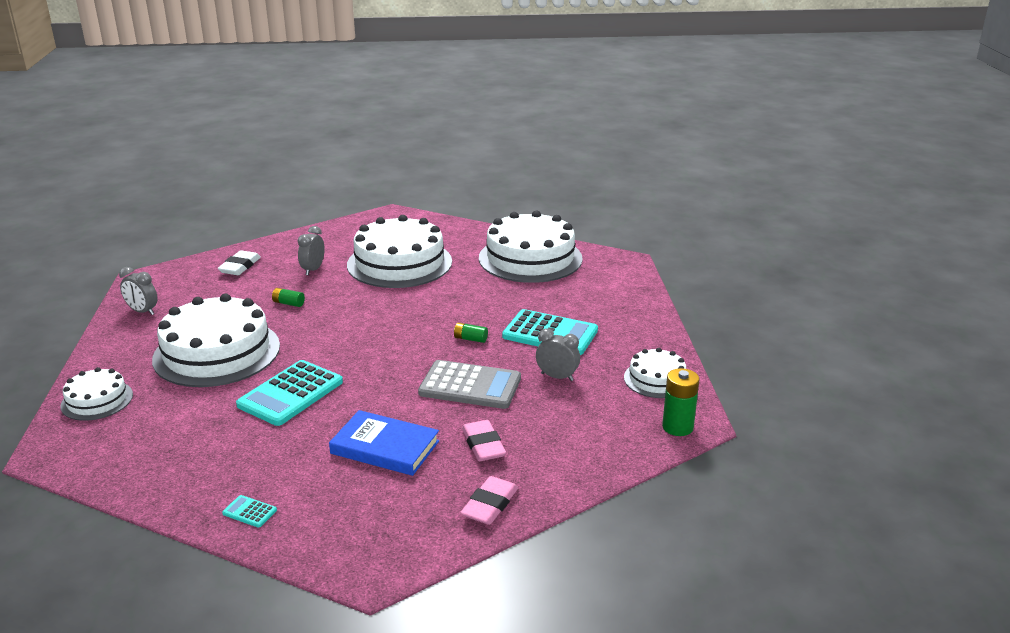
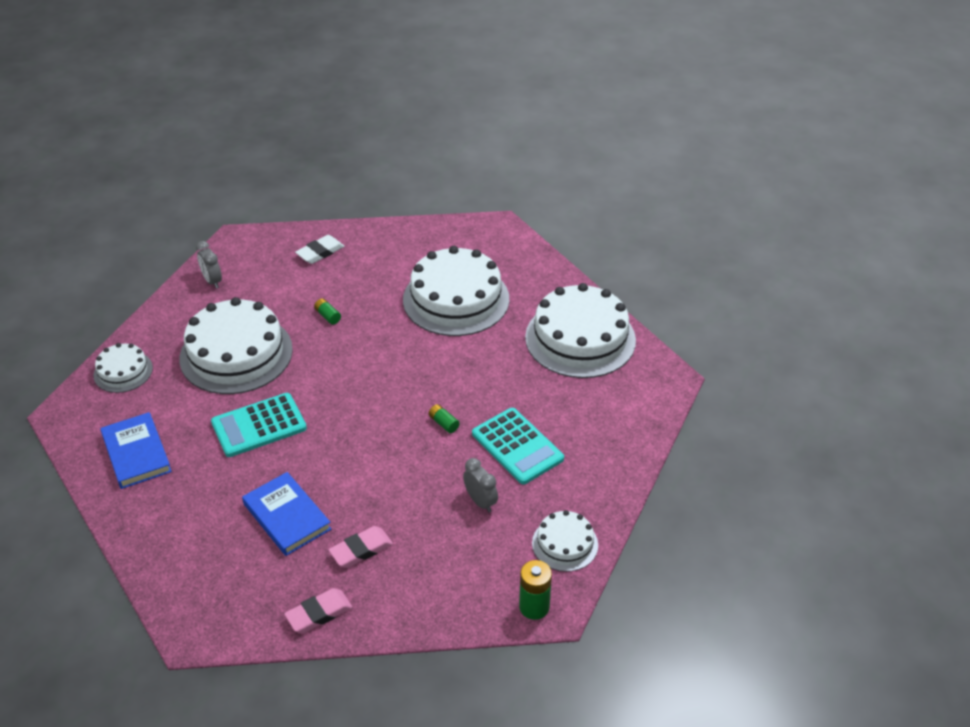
camera: 30 degrees right, 15 degrees up
turquoise calculator [222,495,277,528] -> none
grey clock [298,226,325,275] -> none
grey calculator [418,360,521,409] -> none
pink eraser [462,420,506,461] -> pink eraser turned 45 degrees clockwise [329,526,393,568]
none -> blue book [100,412,172,489]

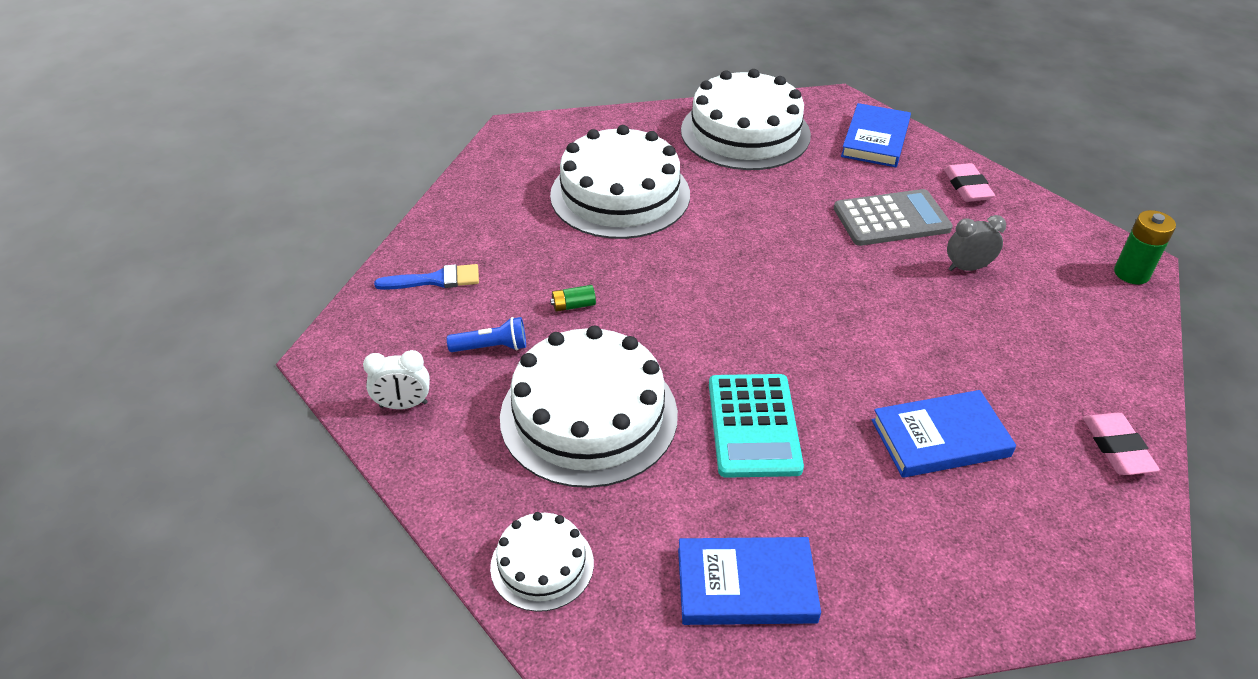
camera: 65 degrees left, 0 degrees up
grey clock [196,241,222,289] -> white clock [363,350,430,409]
white eraser [295,235,344,264] -> blue brush [374,264,479,290]
pink eraser [329,526,393,568] -> pink eraser moved to [944,163,995,202]
green battery [429,404,460,433] -> none
turquoise calculator [472,408,564,484] -> grey calculator [834,189,953,246]
white cake [532,510,598,572] -> none
none -> blue flashlight [447,317,526,352]
none -> blue book [841,103,911,167]

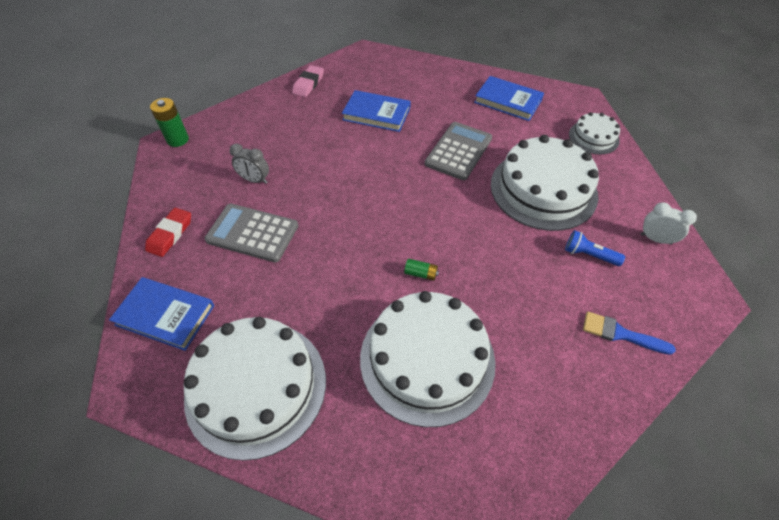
camera: 150 degrees left, 10 degrees up
green battery [550,285,596,312] -> green battery moved to [404,259,439,281]
turquoise calculator [709,374,804,478] -> grey calculator [425,122,492,180]
blue book [841,103,911,167] -> blue book turned 60 degrees clockwise [109,277,214,351]
pink eraser [944,163,995,202] -> red eraser [145,208,191,257]

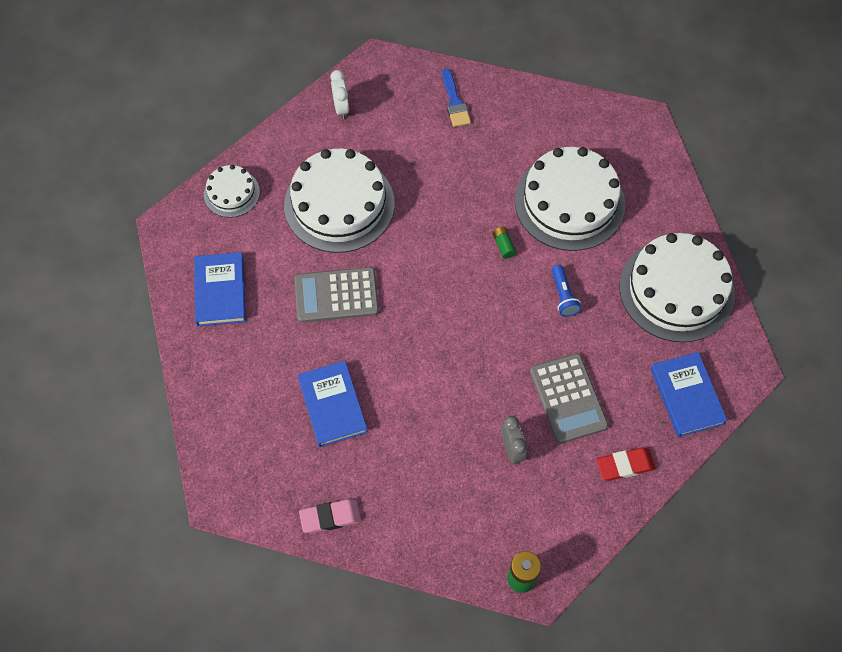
camera: 125 degrees left, 10 degrees up
blue flashlight [565,230,625,266] -> blue flashlight moved to [552,265,581,317]

